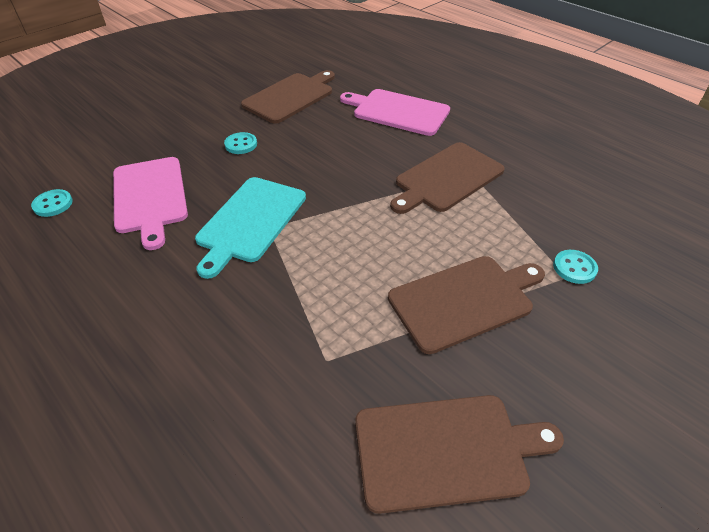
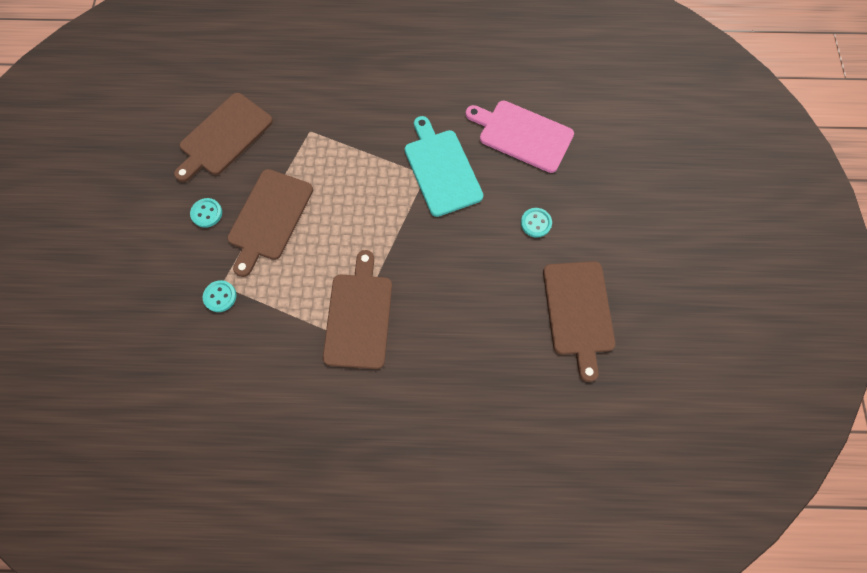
camera: 135 degrees right, 25 degrees up
turquoise button [31,189,73,217] -> turquoise button moved to [190,198,222,228]
pink cutting board [340,89,450,136] -> none

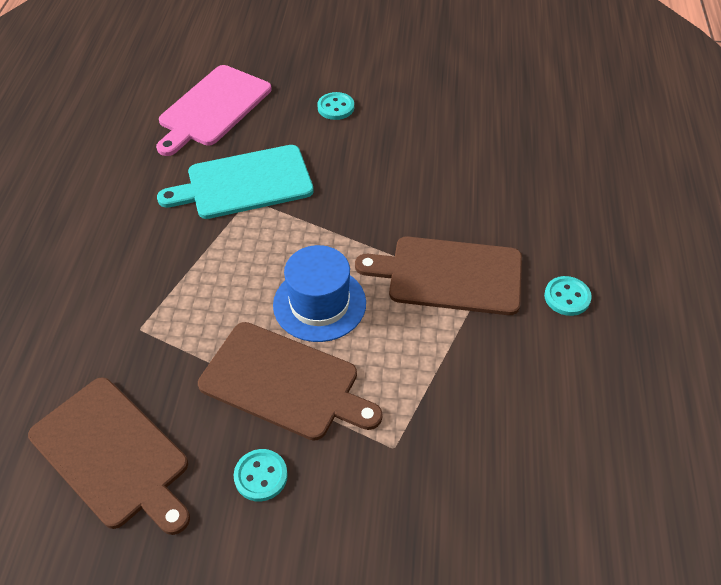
camera: 85 degrees left, 20 degrees down
turquoise button [203,280,237,312] -> turquoise button moved to [544,276,592,316]
brown cutting board [543,261,615,382] -> none
none -> blue hat [273,245,366,342]

